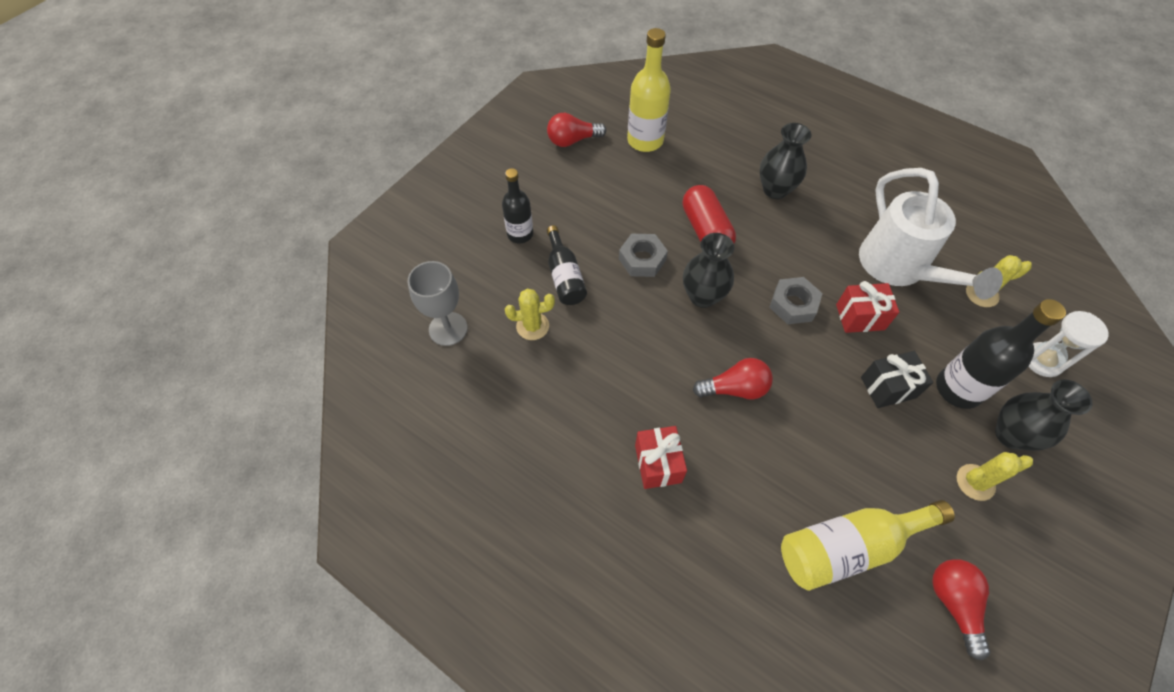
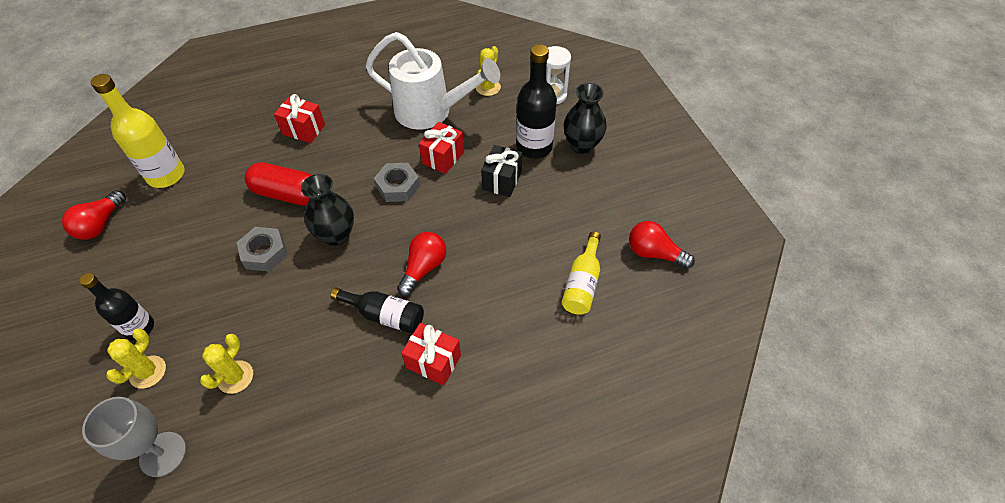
camera: 55 degrees left, 5 degrees down
black bottle [547,225,587,305] -> black bottle moved to [330,288,424,334]
black vase [760,123,812,199] -> red gift [274,94,325,143]
yellow bottle [781,500,955,591] -> yellow bottle [561,232,601,315], size x0.66
yellow cactus [957,452,1033,501] -> yellow cactus moved to [106,328,166,388]

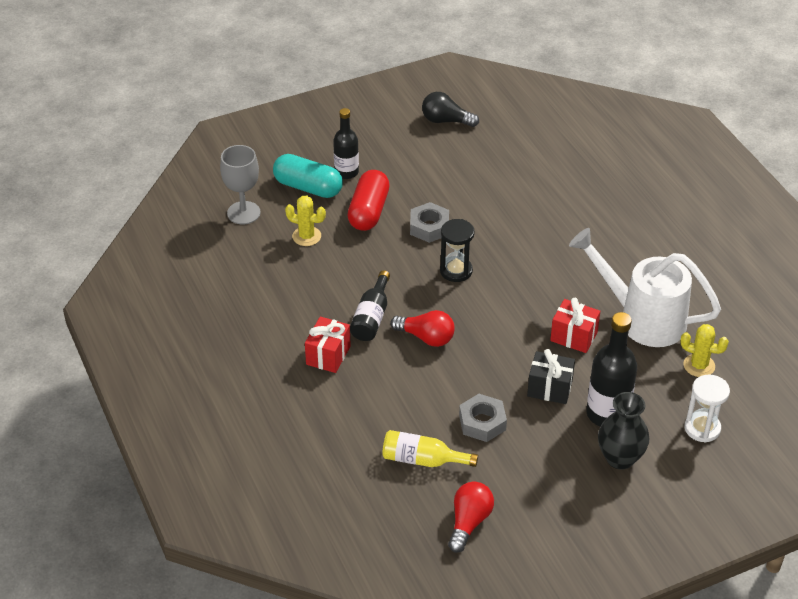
camera: 85 degrees right, 10 degrees down
red light bulb [62,190,126,240] -> black light bulb [422,92,479,127]
yellow bottle [91,74,185,188] -> none
yellow cactus [106,328,166,388] -> turquoise capsule [273,154,343,198]
red capsule [245,162,312,205] -> red capsule moved to [347,170,390,231]
red gift [274,94,325,143] -> none
black vase [301,174,354,246] -> black hourglass [440,219,475,282]
white watering can [365,32,500,130] -> white watering can turned 105 degrees clockwise [569,228,721,347]
grey nut [374,163,420,202] -> grey nut moved to [459,394,507,442]

